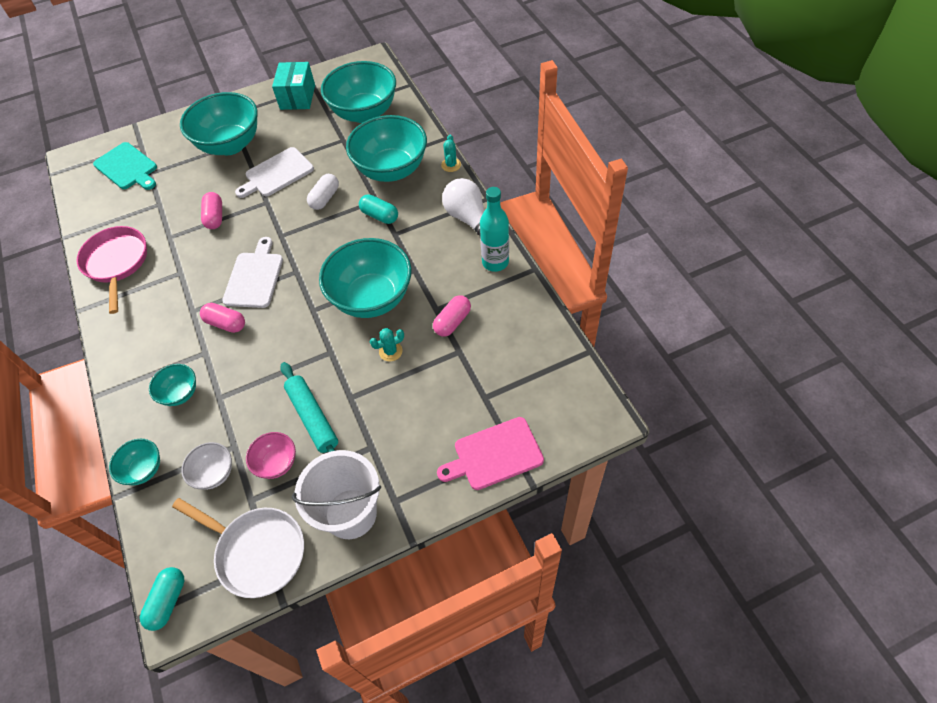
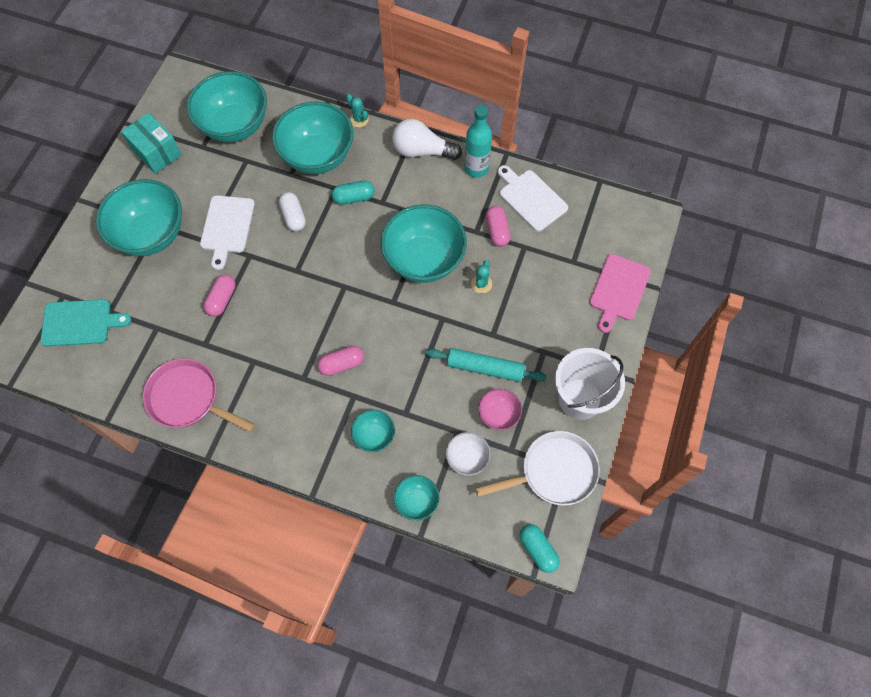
camera: 50 degrees left, 10 degrees up
pink capsule [201,192,222,229] -> pink capsule turned 75 degrees clockwise [204,274,236,316]
white cutting board [222,237,283,308] -> white cutting board moved to [498,165,568,232]

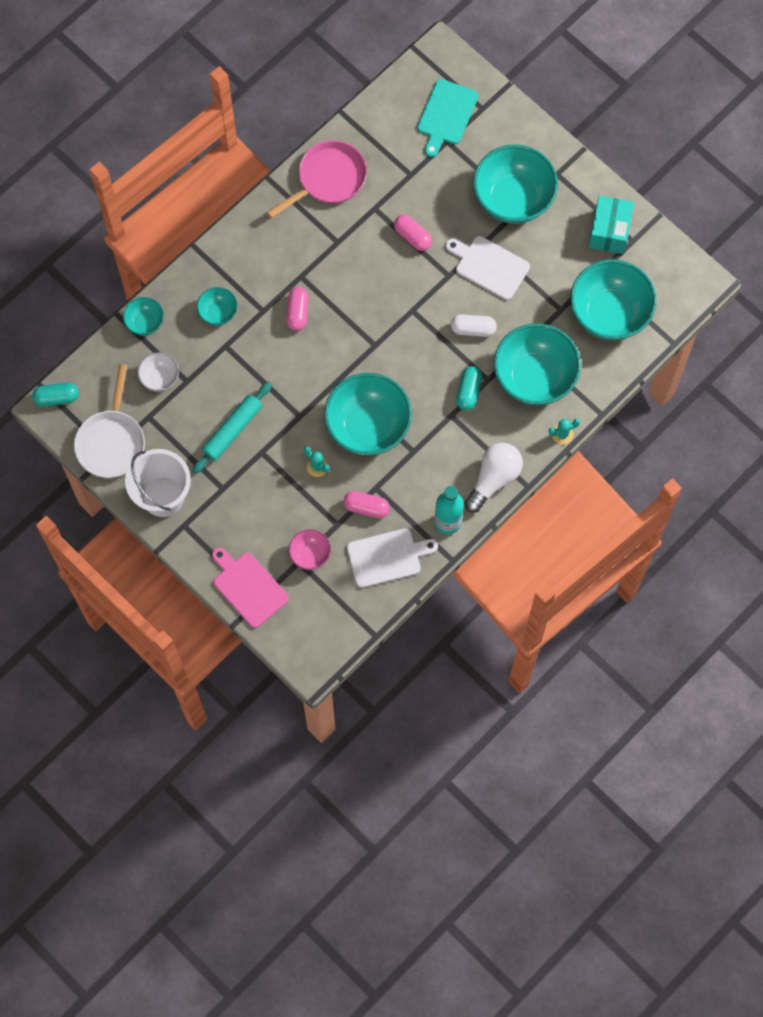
camera: 115 degrees right, 5 degrees up
turquoise box [121,113,182,174] -> turquoise box turned 60 degrees counterclockwise [589,196,634,254]
pink bowl [478,389,522,430] -> pink bowl moved to [289,529,331,570]

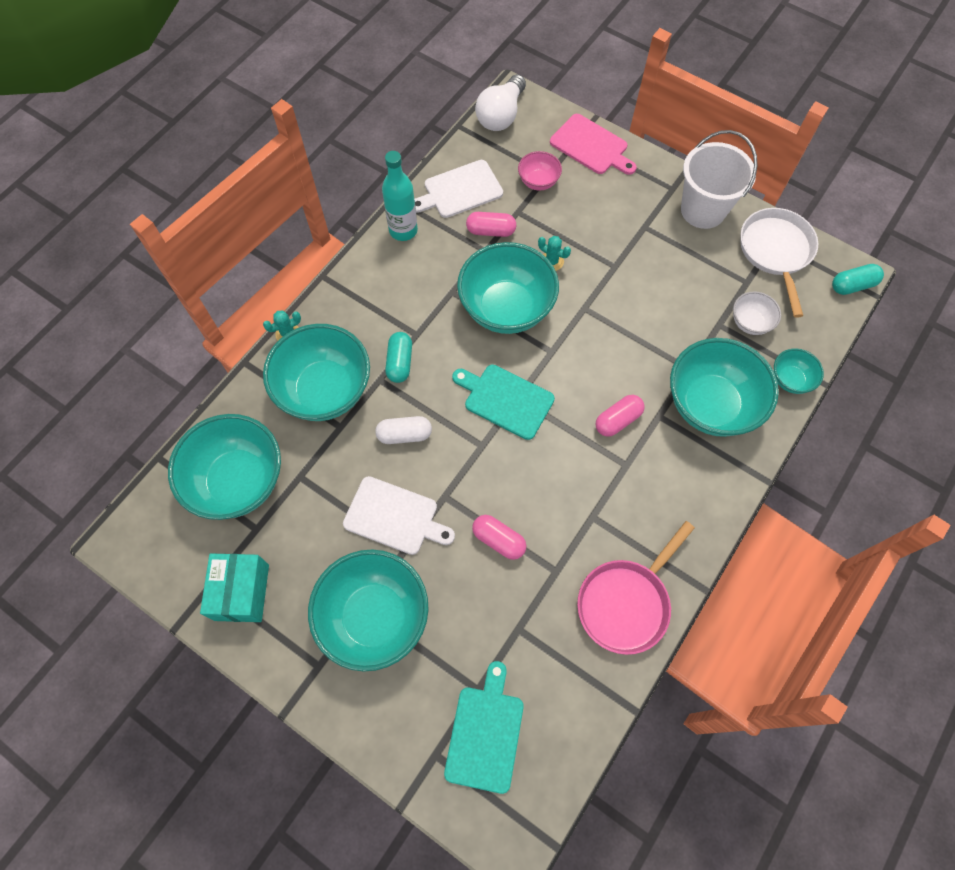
camera: 170 degrees right, 5 degrees down
turquoise rolling pin [192,382,272,474] -> none
turquoise bowl [197,287,238,326] -> turquoise bowl [670,338,779,437], size x2.09
pink capsule [286,287,309,331] -> pink capsule turned 60 degrees clockwise [596,395,645,437]
white light bulb [464,443,523,513] -> white light bulb moved to [475,74,526,131]
none -> turquoise cutting board [452,365,555,440]

